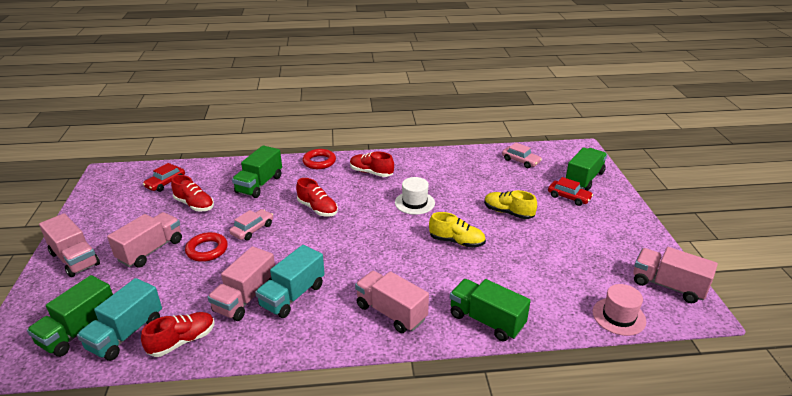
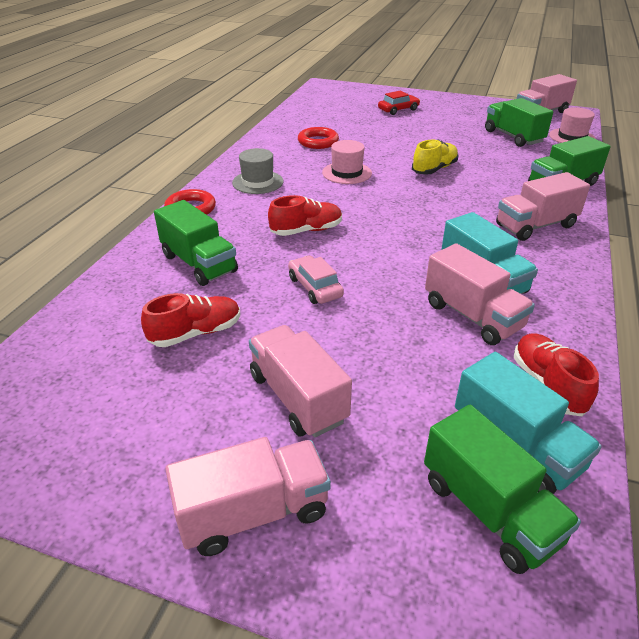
camera: 65 degrees left, 5 degrees up
red car [143,163,185,192] -> none
red ring [185,232,228,262] -> red ring moved to [298,127,339,149]
red shoe [350,151,394,177] -> grey hat [232,148,283,194]
white hat [395,177,435,215] -> pink hat [322,140,372,184]
yellow shoe [484,190,537,219] -> none
pink car [502,143,542,168] -> none
green truck [566,147,607,191] -> green truck moved to [485,98,553,147]

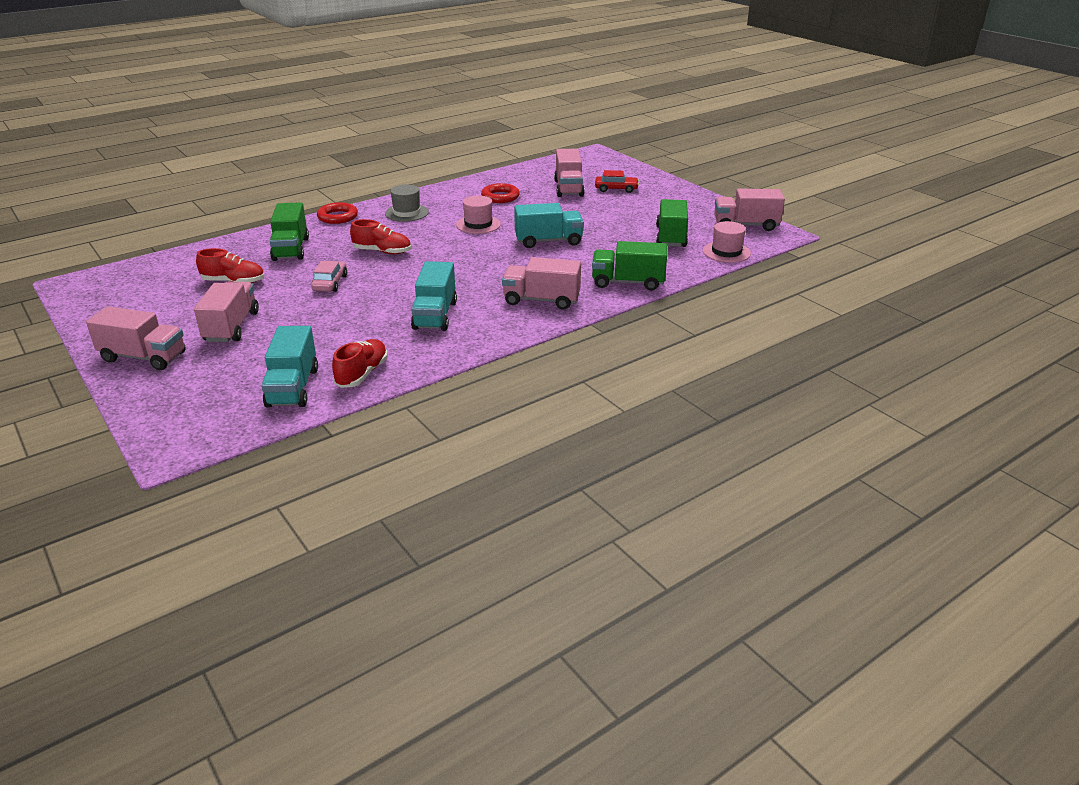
camera: 35 degrees right, 5 degrees down
yellow shoe [412,139,459,175] -> turquoise truck [514,203,584,248]
green truck [424,405,581,574] -> none
pink truck [425,243,535,345] -> pink truck moved to [554,149,585,197]

